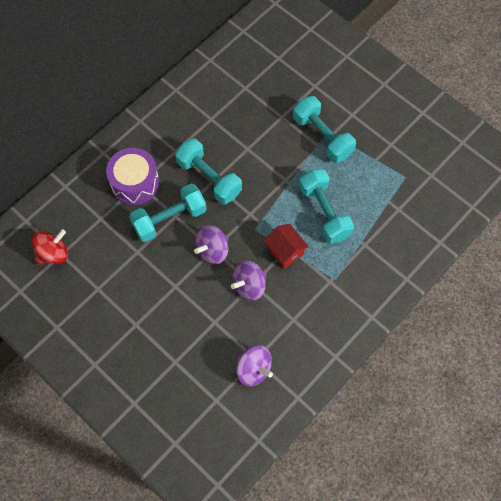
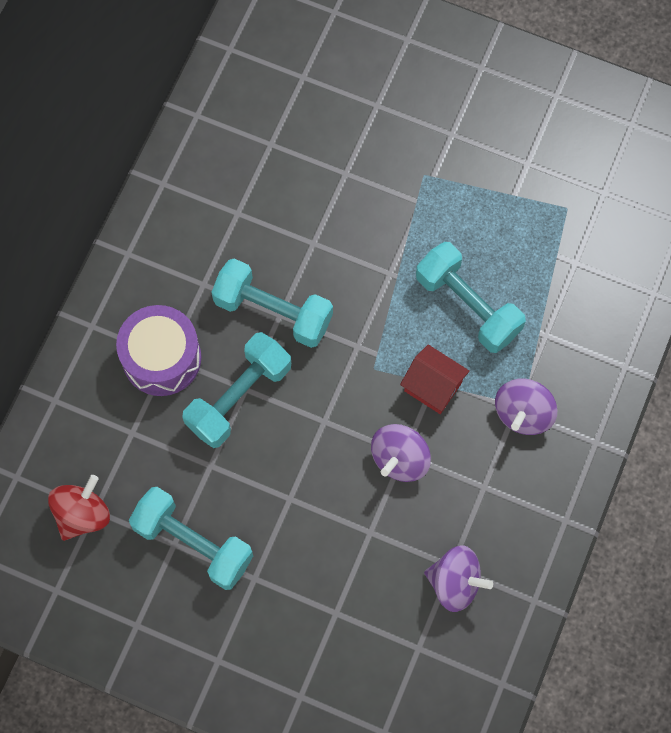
camera: 20 degrees left, 5 degrees up
purple spinning top [194,225,228,264] -> purple spinning top moved to [495,378,557,435]
turquoise dumbbell [293,96,356,163] -> turquoise dumbbell moved to [129,487,253,590]

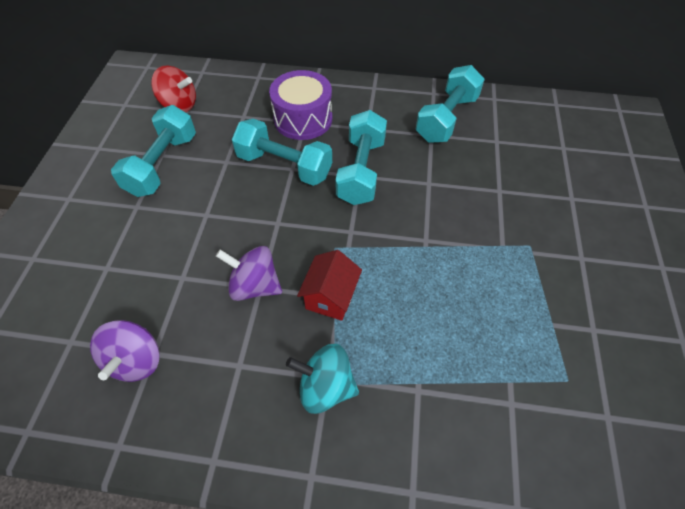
camera: 75 degrees right, 15 degrees down
turquoise dumbbell [416,242,526,353] -> turquoise dumbbell moved to [416,65,485,143]
purple spinning top [495,378,557,435] -> turquoise spinning top [286,344,359,414]

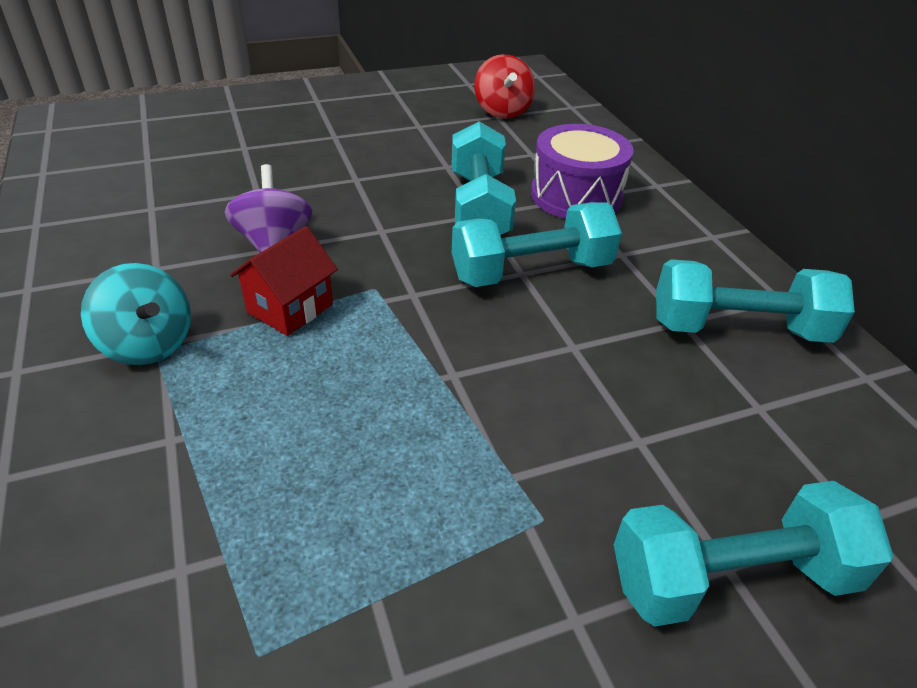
camera: 60 degrees right, 15 degrees down
purple spinning top [90,320,160,382] -> none
turquoise dumbbell [111,105,196,197] -> turquoise dumbbell moved to [614,481,893,627]
turquoise spinning top [286,344,359,414] -> turquoise spinning top turned 150 degrees clockwise [81,263,191,365]
red house [297,250,362,321] -> red house turned 45 degrees counterclockwise [230,226,338,336]

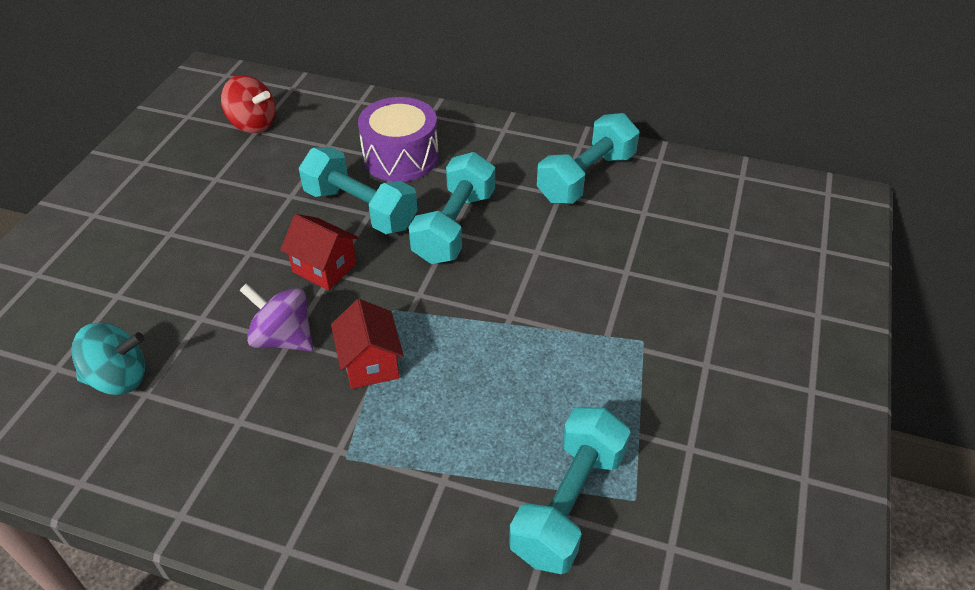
camera: 50 degrees left, 5 degrees up
turquoise spinning top [81,263,191,365] -> turquoise spinning top moved to [71,323,145,395]
turquoise dumbbell [614,481,893,627] -> turquoise dumbbell moved to [509,407,630,574]
none -> red house [280,214,359,290]

